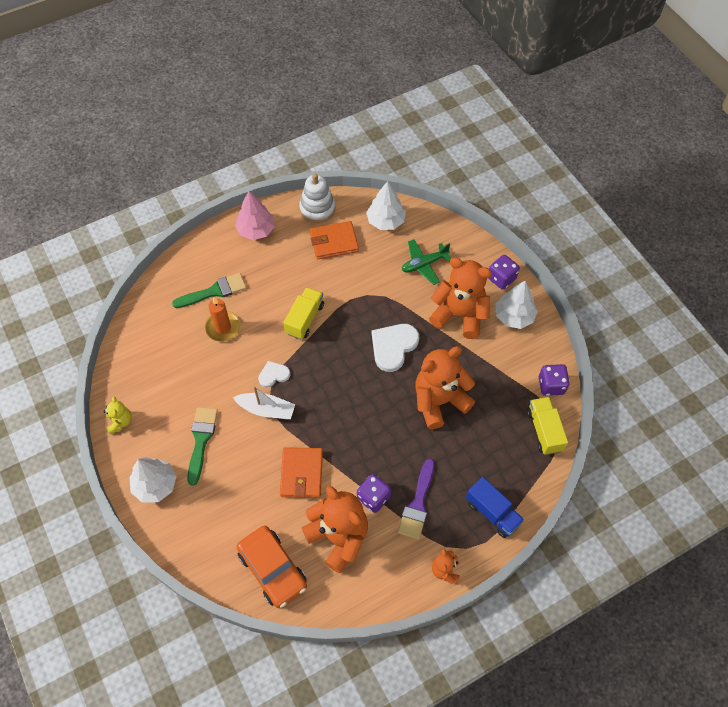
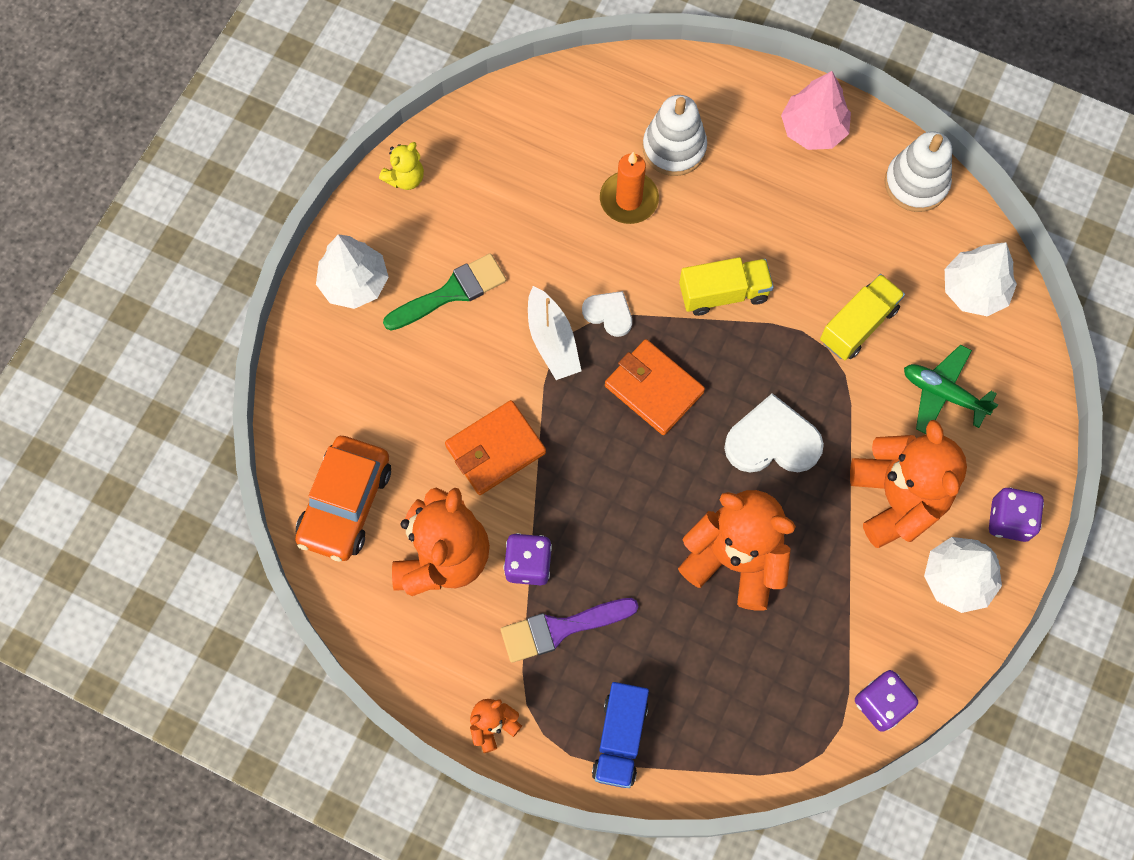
camera: 55 degrees right, 10 degrees up
green brush [172,273,246,308] -> white stacking toy [643,95,707,176]
orange wallet [310,221,359,259] -> orange wallet moved to [605,339,705,435]
yellow truck [527,397,568,455] -> yellow truck moved to [820,274,905,360]

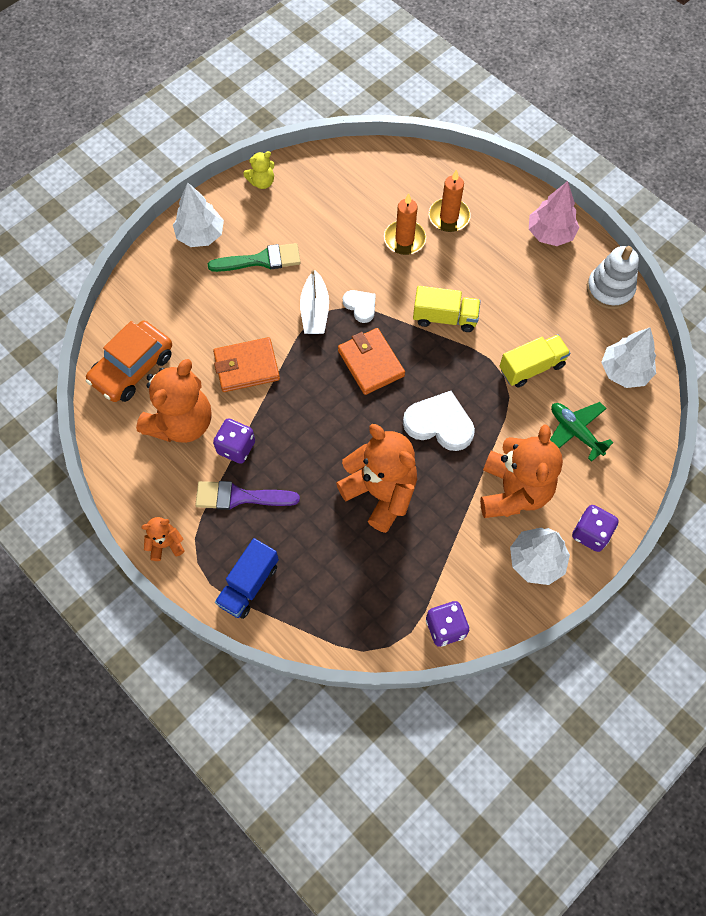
camera: 20 degrees right, 5 degrees down
white stacking toy [643,95,707,176] -> orange candle [429,169,471,232]

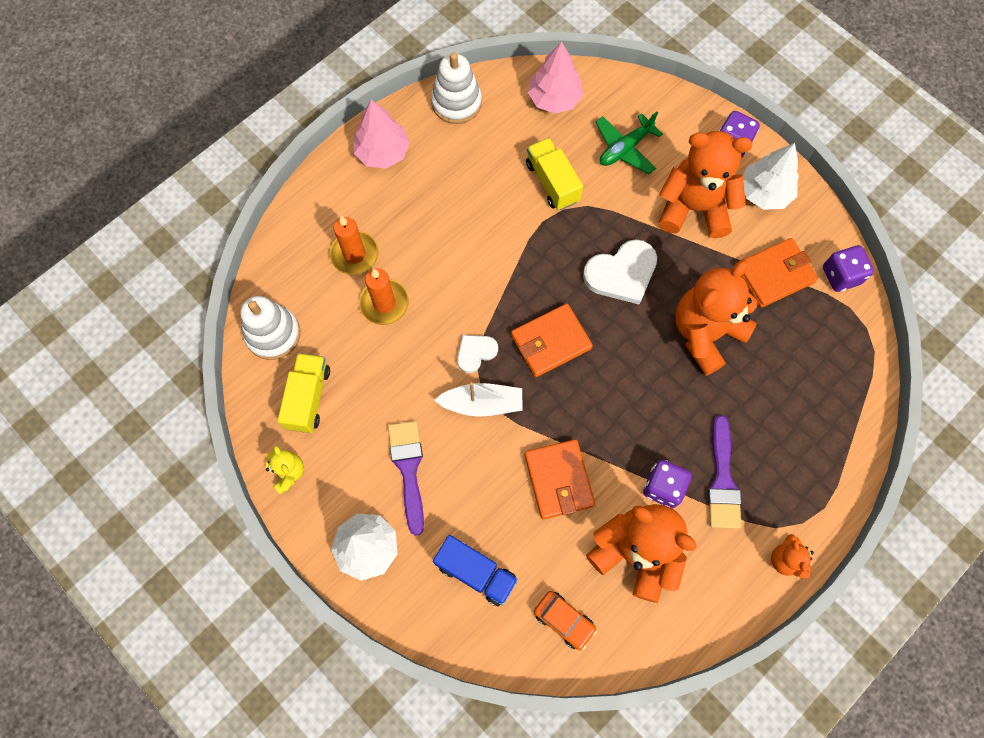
camera: 90 degrees left, 5 degrees up
orange car [86,321,172,402] -> orange car [534,591,597,650], size x0.57
green brush [208,243,301,272] -> purple brush [388,421,424,536]
blue truck [215,538,279,619] -> blue truck moved to [433,535,518,607]
white heart [403,391,475,451] -> white heart turned 135 degrees counterclockwise [583,239,657,305]
yellow truck [413,286,481,332] -> yellow truck moved to [278,353,330,433]
white tree [601,327,656,388] -> pink tree [528,42,584,114]
none -> white stacking toy [240,296,300,360]
none -> orange wallet [742,238,818,308]

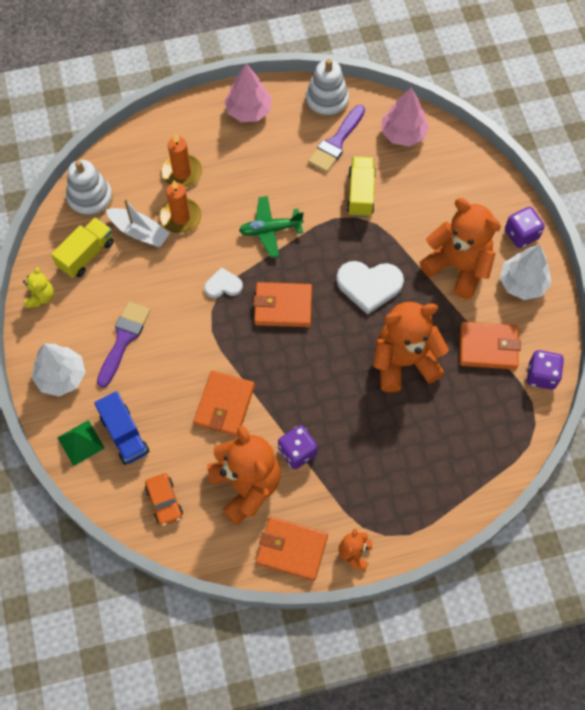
camera: 30 degrees right, 5 degrees down
white boat [434,382,523,417] -> white boat moved to [106,199,170,247]
green plane [596,112,663,174] -> green plane moved to [239,196,304,258]
purple brush [708,415,741,529] -> purple brush moved to [308,105,365,173]
none -> green pyramid [57,420,105,466]
none -> orange wallet [256,517,328,581]

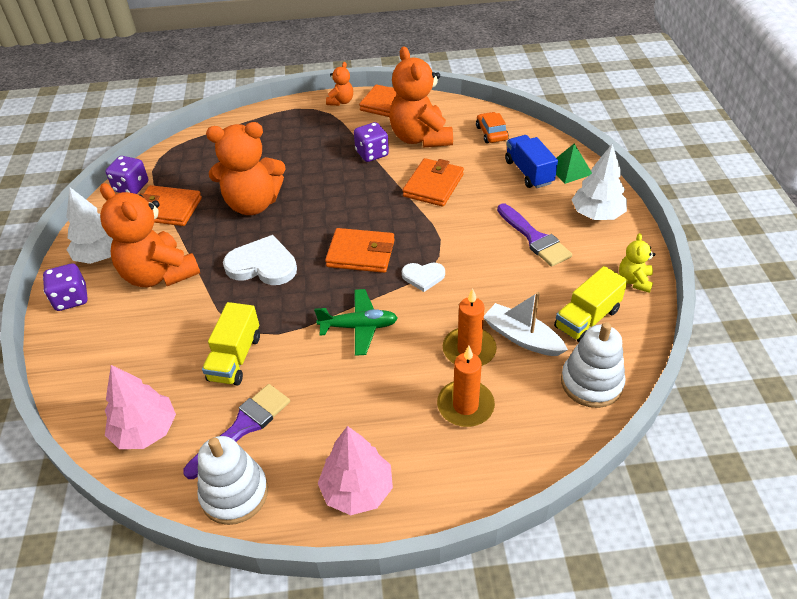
camera: 170 degrees left, 20 degrees down
purple brush [97,302,150,388] -> purple brush turned 60 degrees counterclockwise [497,203,572,267]

